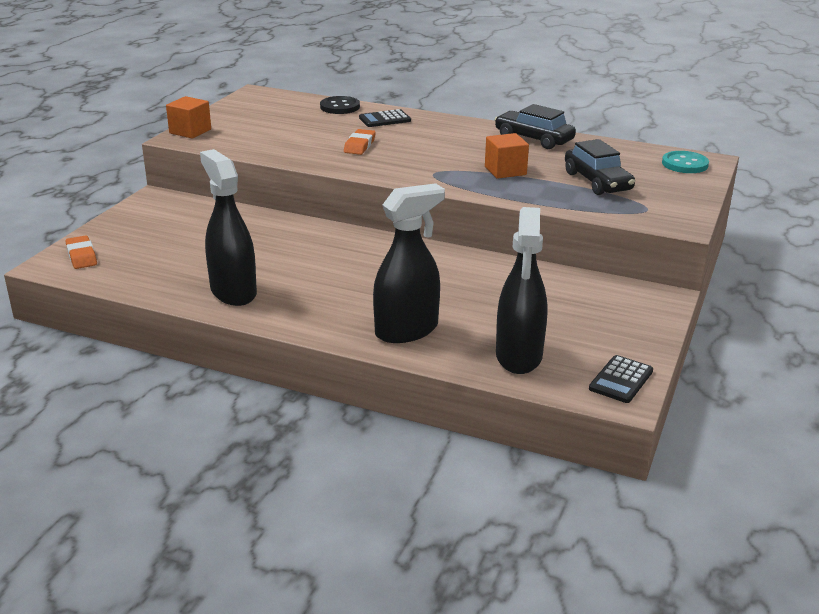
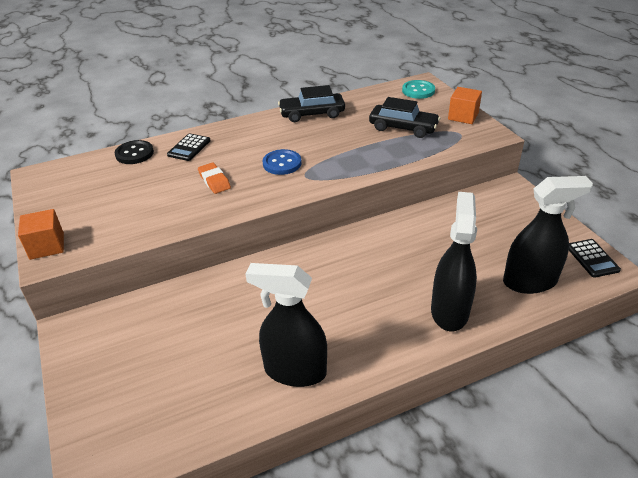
camera: 45 degrees left, 10 degrees up
orange eraser [65,235,97,269] -> none
orange cube [485,133,529,179] -> orange cube moved to [448,87,482,124]
black spray bottle [496,207,547,374] -> black spray bottle turned 60 degrees counterclockwise [503,176,593,294]
none -> blue button [263,149,302,175]

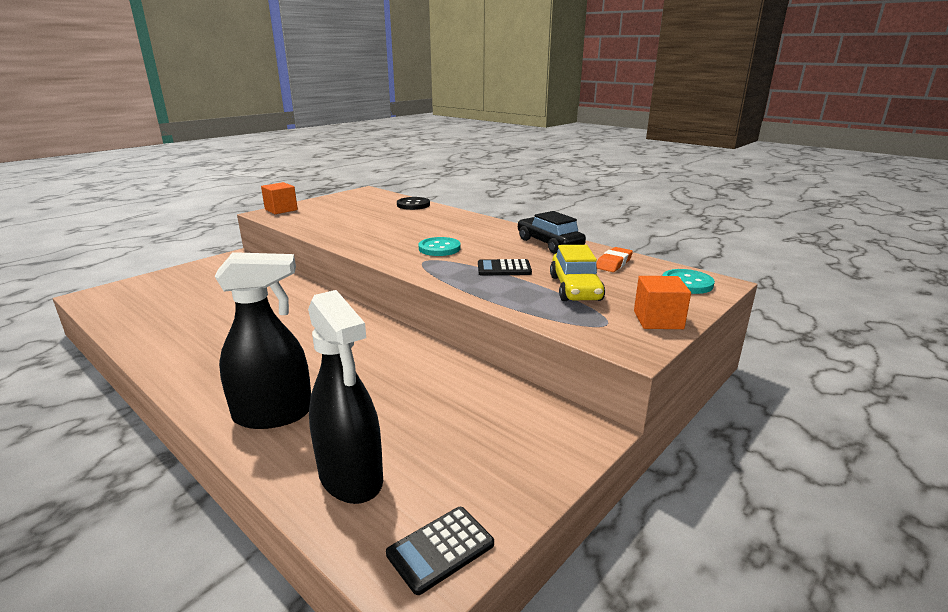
camera: 65 degrees right, 15 degrees down
black calculator [167,133,211,161] -> black calculator moved to [478,259,532,275]
orange eraser [198,163,231,194] -> orange eraser moved to [596,247,633,272]
black spray bottle [246,263,327,387] -> none
blue button [263,149,302,175] -> turquoise button [418,237,461,256]
black car [369,97,440,138] -> yellow car [550,245,605,301]

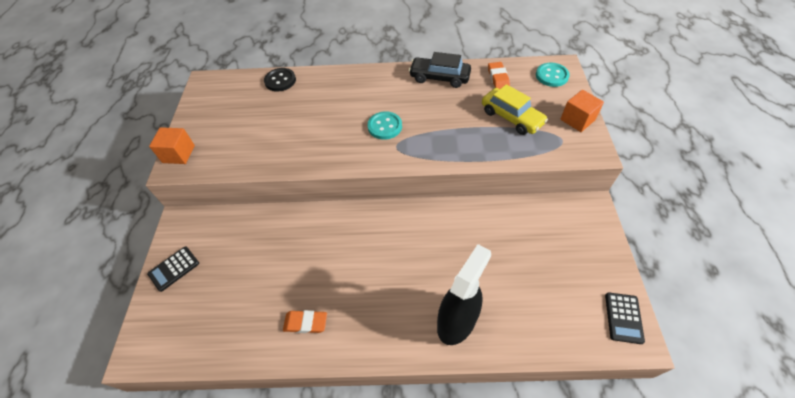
camera: 40 degrees left, 30 degrees up
black spray bottle [308,290,383,504] -> none
black calculator [478,259,532,275] -> black calculator moved to [147,246,199,292]
none -> orange eraser [283,310,327,333]

